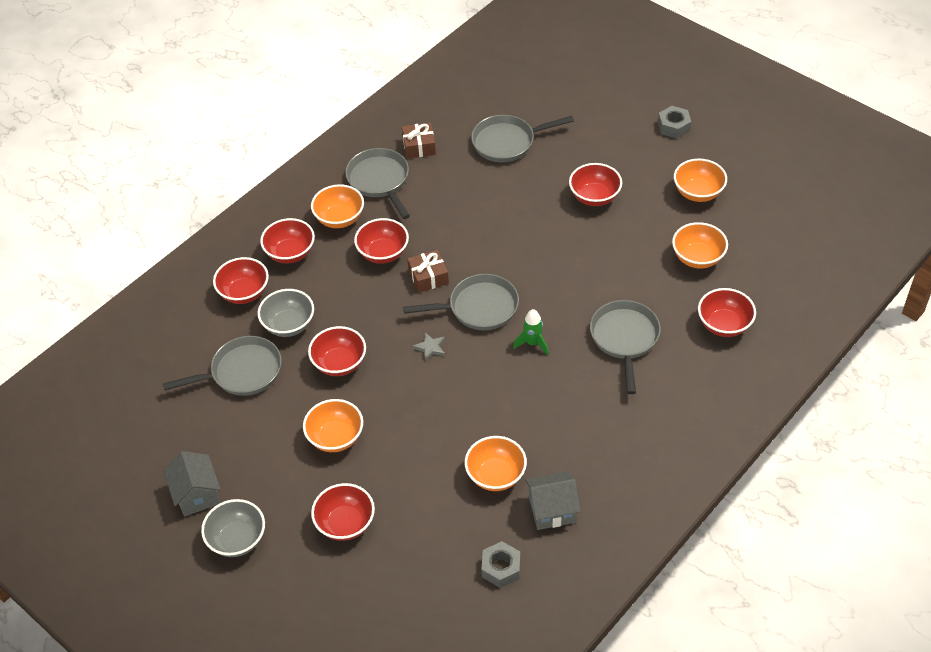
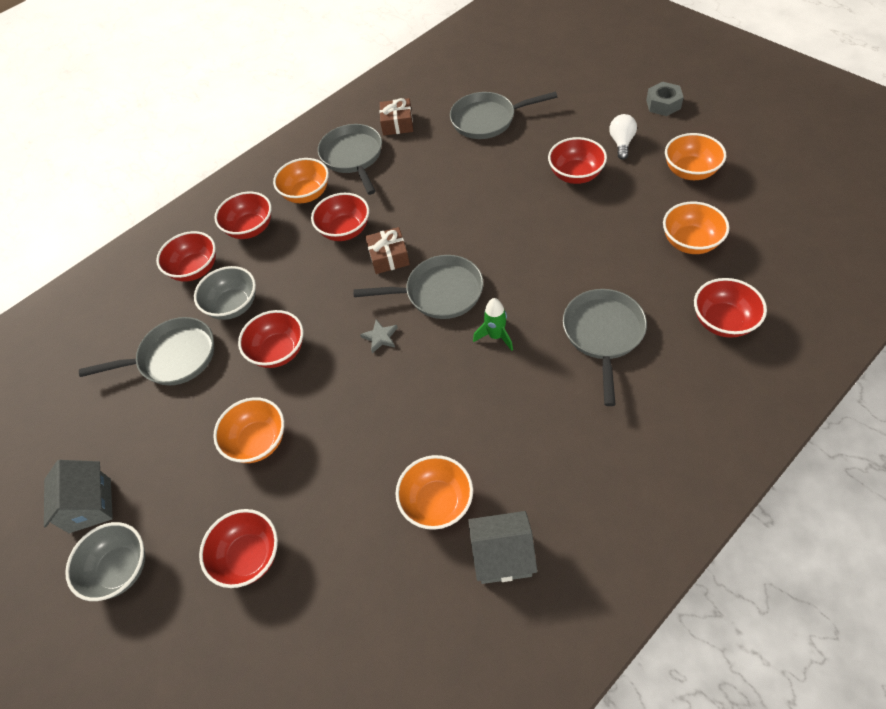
camera: 10 degrees right, 5 degrees up
grey nut [481,541,520,588] -> none
none -> white light bulb [609,114,637,160]

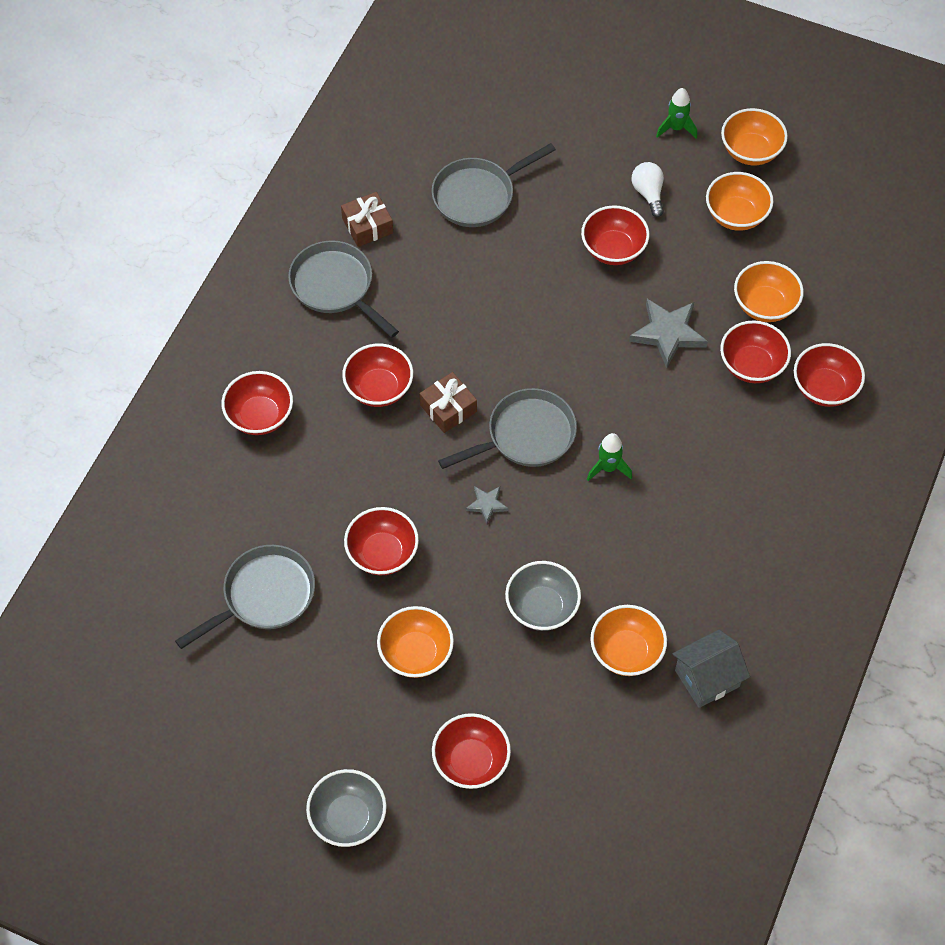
camera: 30 degrees left, 5 degrees up
grey house [44,460,113,533] -> none
red bowl [156,231,216,282] -> red bowl moved to [720,320,791,383]
grey bowl [194,266,256,320] -> grey bowl moved to [505,561,581,631]
orange bowl [273,158,329,203] -> orange bowl moved to [721,108,788,166]
grey pan [563,289,647,406] -> none
grey nut [646,82,684,116] -> green rocket [656,88,697,139]
none -> grey star [629,299,708,368]

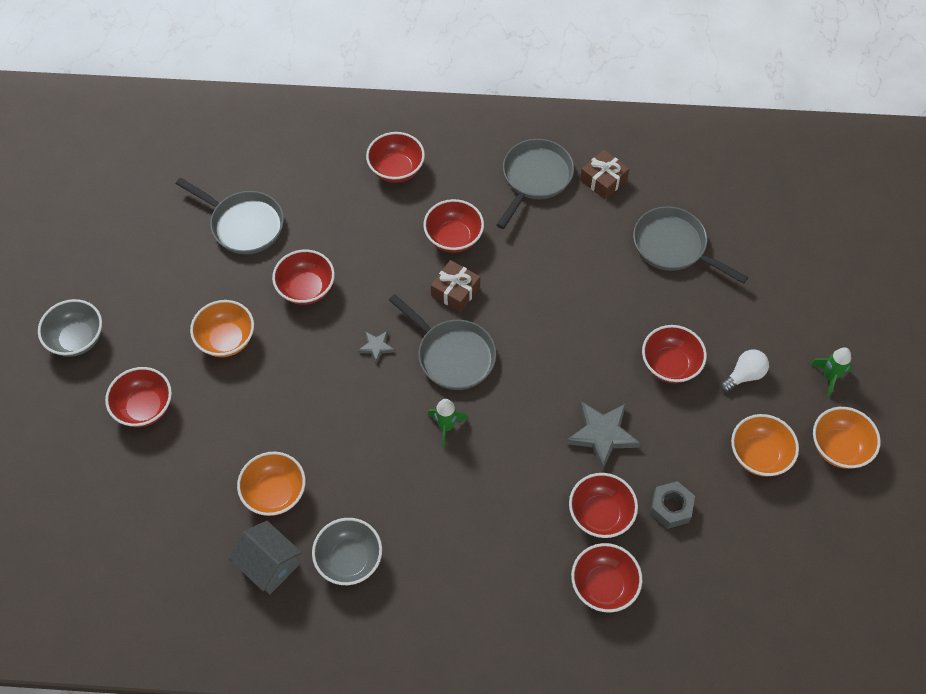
camera: 70 degrees right, 0 degrees up
grey bowl [505,561,581,631] -> grey bowl moved to [312,518,382,585]
orange bowl [734,261,804,322] -> grey nut [650,481,695,529]

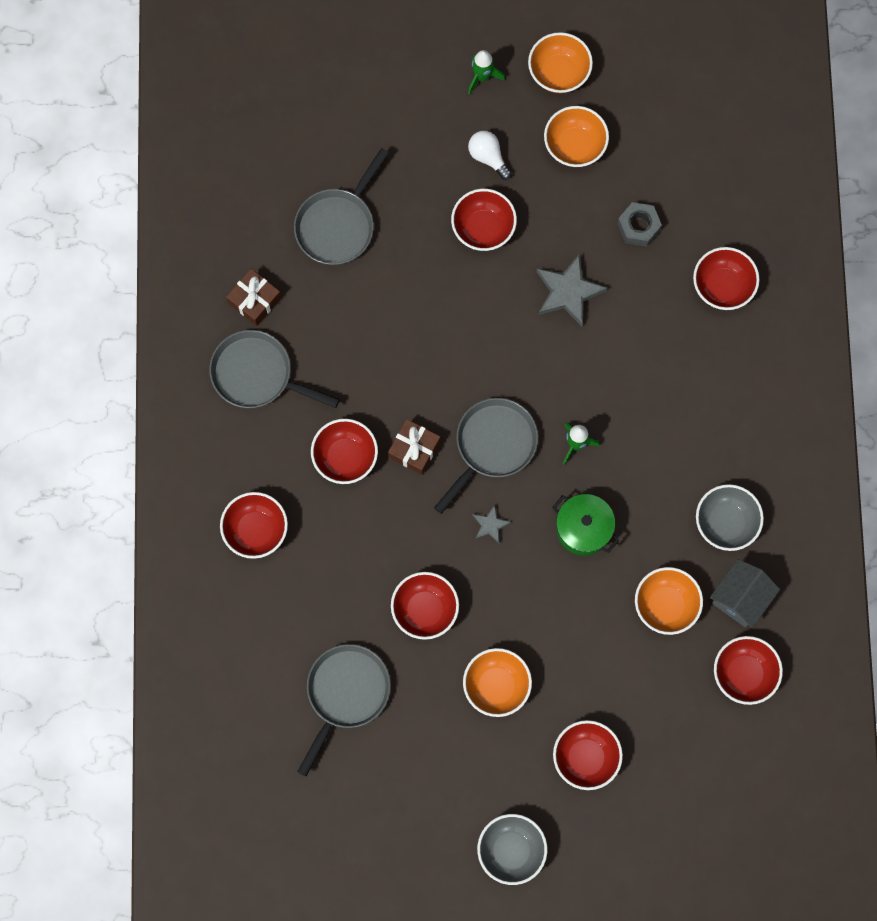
camera: 95 degrees left, 15 degrees up
red bowl [569,473,638,538] -> red bowl moved to [714,636,783,705]
none -> green pot [552,494,619,556]

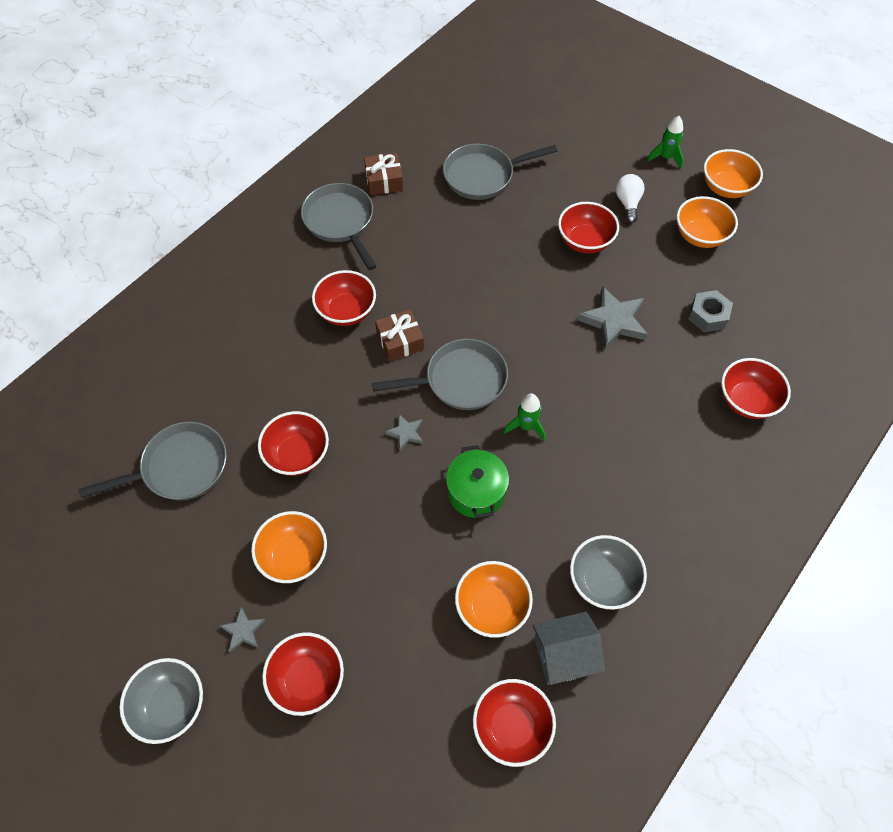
camera: 40 degrees right, 15 degrees down
red bowl [220,492,288,559] -> none
none -> grey star [220,607,265,652]

